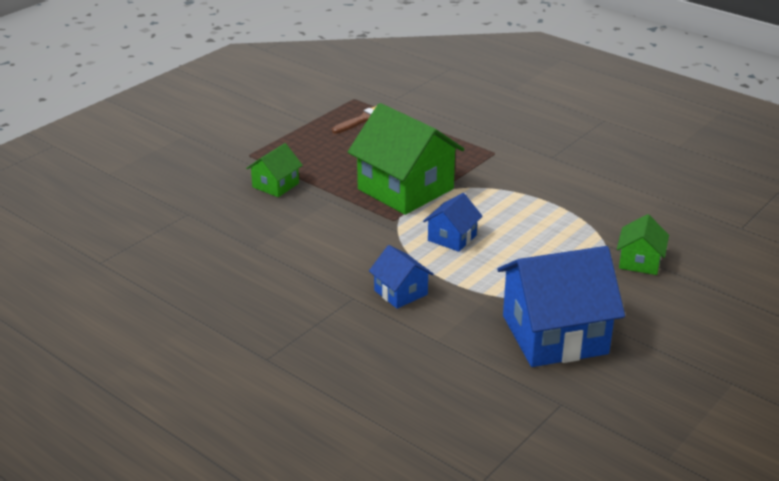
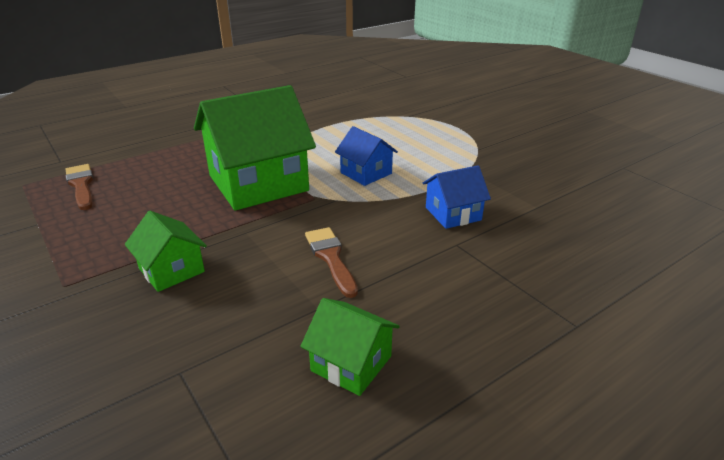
camera: 75 degrees left, 0 degrees up
blue house [497,246,625,367] -> none
green house [617,214,669,275] -> green house moved to [300,298,400,396]
none -> brown brush [305,227,358,298]

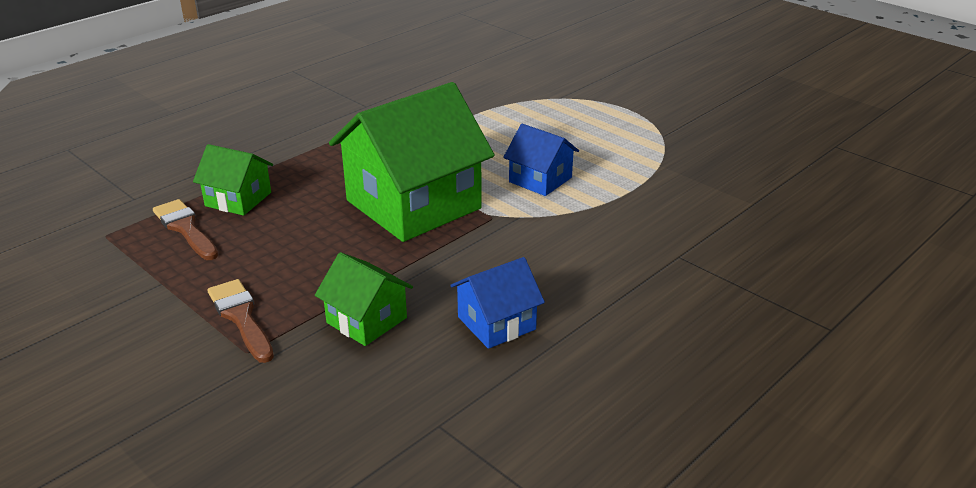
camera: 10 degrees left, 0 degrees up
green house [300,298,400,396] -> green house moved to [193,144,273,216]
brown brush [305,227,358,298] -> brown brush moved to [207,279,274,363]
blue house [423,165,491,229] -> blue house moved to [450,257,545,349]

